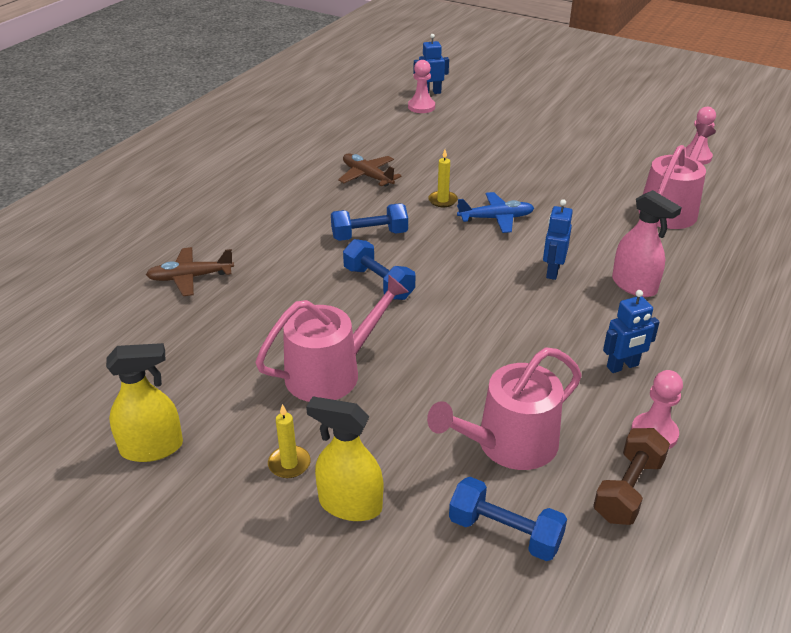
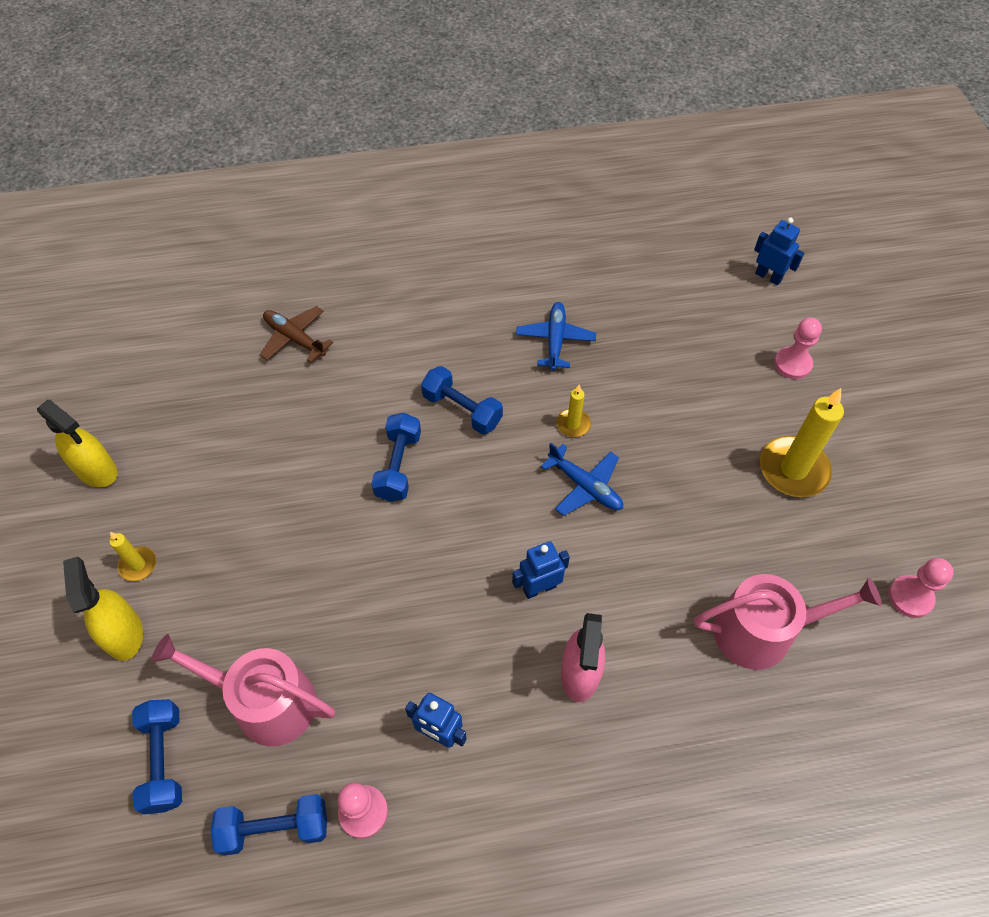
camera: 50 degrees right, 20 degrees up
pink watering can [255,275,409,402] -> none
brown plane [338,153,402,187] -> blue plane [516,302,596,371]
pink pawn [408,60,435,113] -> pink pawn moved to [774,318,822,379]
brown dumbbell [593,428,670,525] -> blue dumbbell [211,794,327,856]
none -> yellow candle [760,388,844,497]

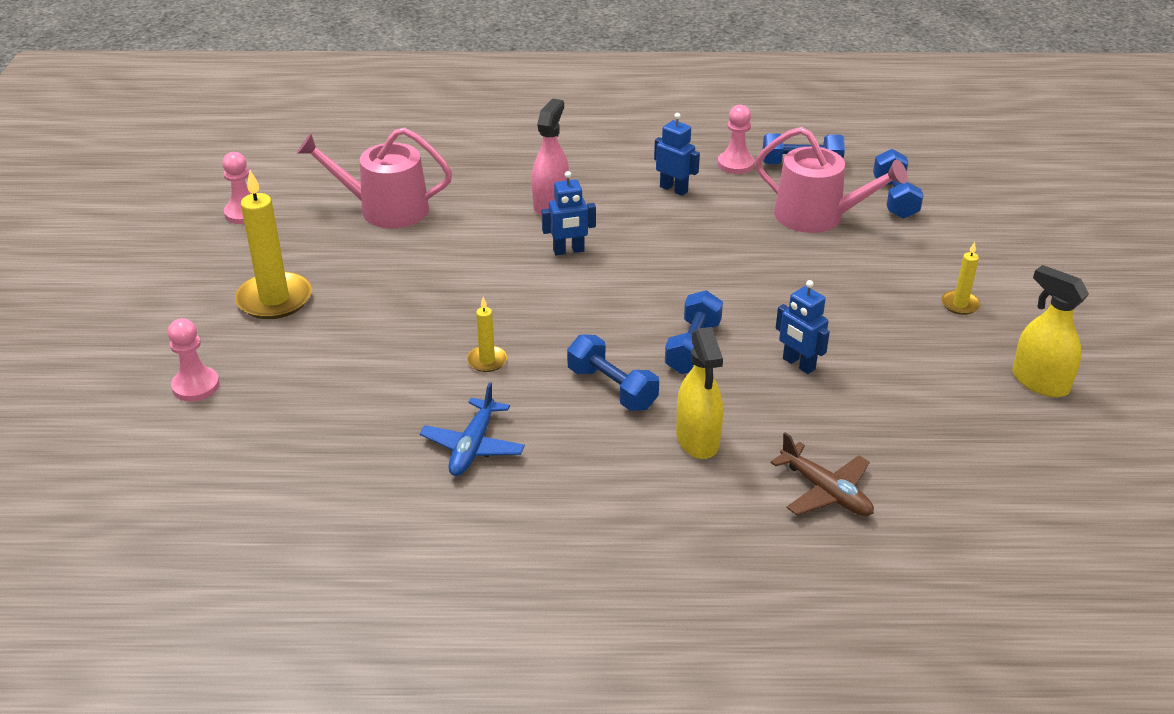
camera: 170 degrees left, 20 degrees down
yellow spray bottle [63,556,143,661] -> yellow spray bottle moved to [676,327,723,459]
blue plane [541,443,623,516] -> none
blue robot [754,218,804,285] -> blue robot moved to [776,280,830,374]

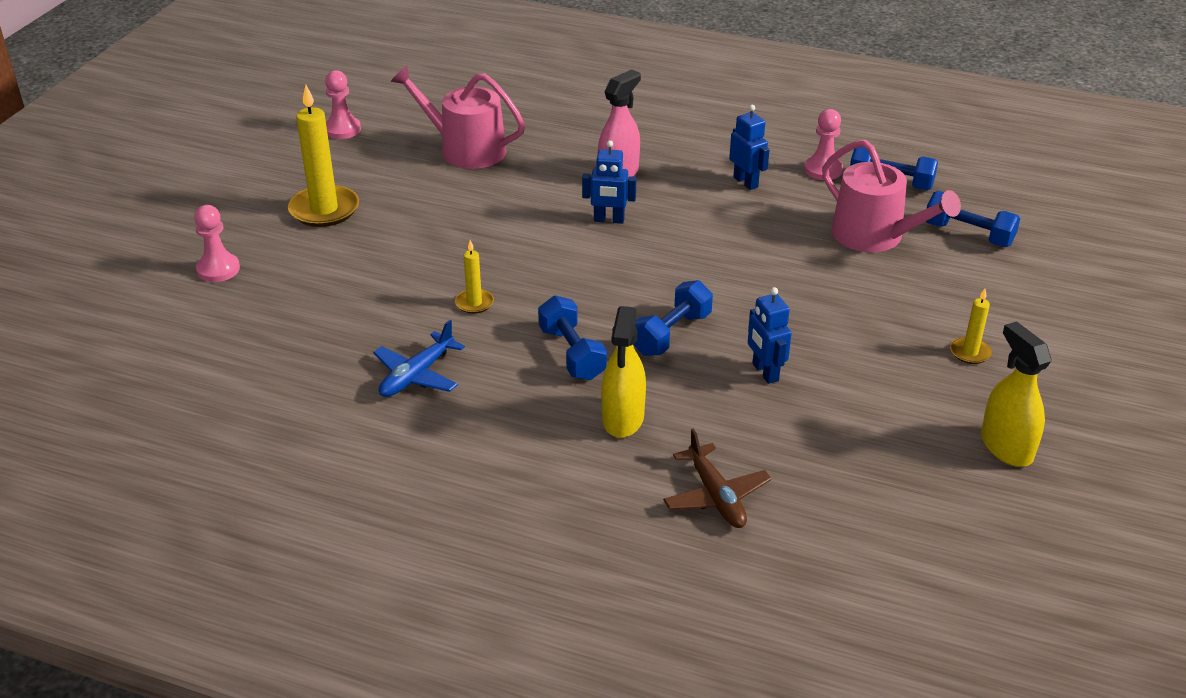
camera: 20 degrees right, 0 degrees up
blue dumbbell [873,149,924,219] -> blue dumbbell turned 75 degrees counterclockwise [926,191,1020,247]

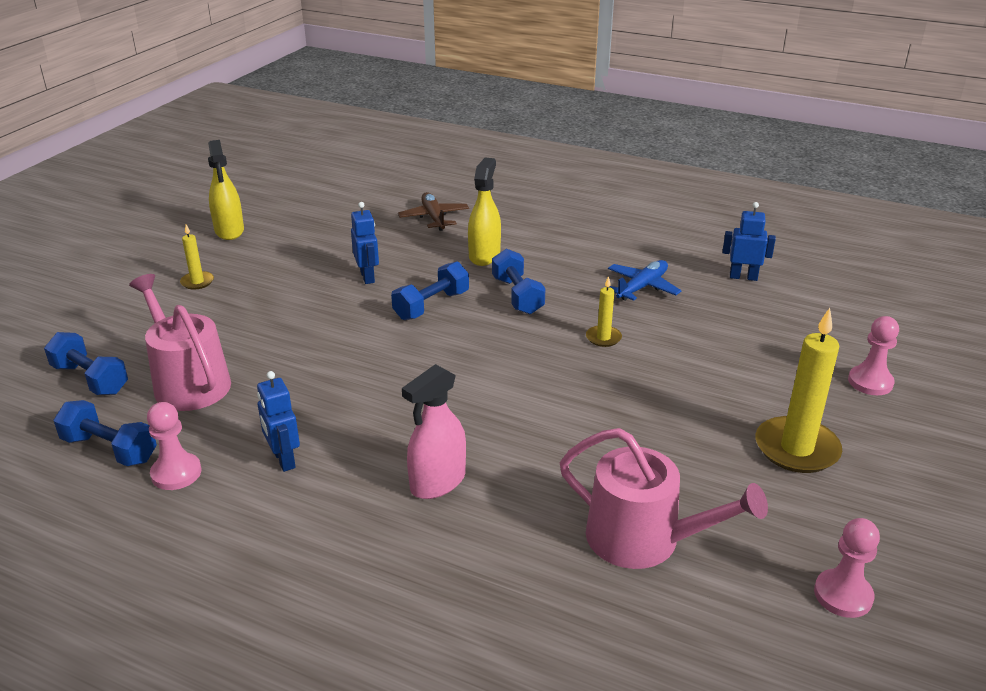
camera: 175 degrees left, 5 degrees down
blue robot [582,140,636,224] -> blue robot moved to [723,202,776,281]

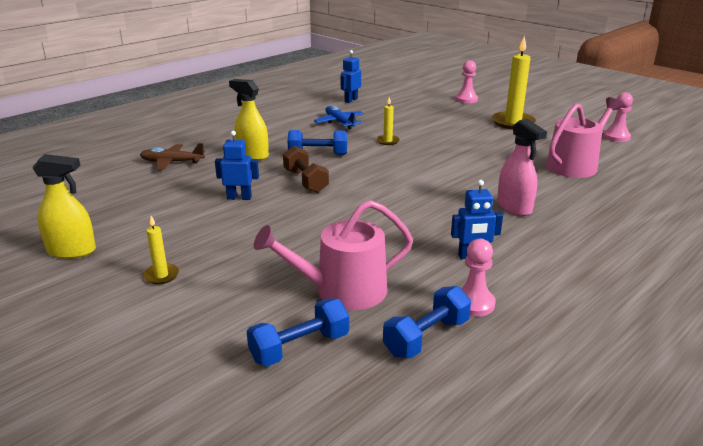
camera: 70 degrees left, 5 degrees down
blue dumbbell [391,261,469,320] -> brown dumbbell [283,146,329,193]

